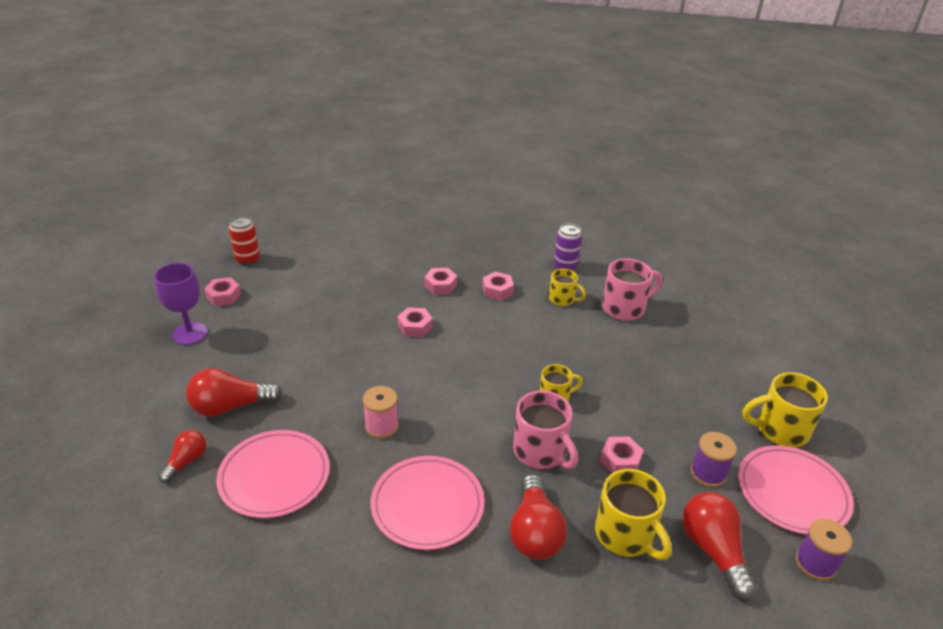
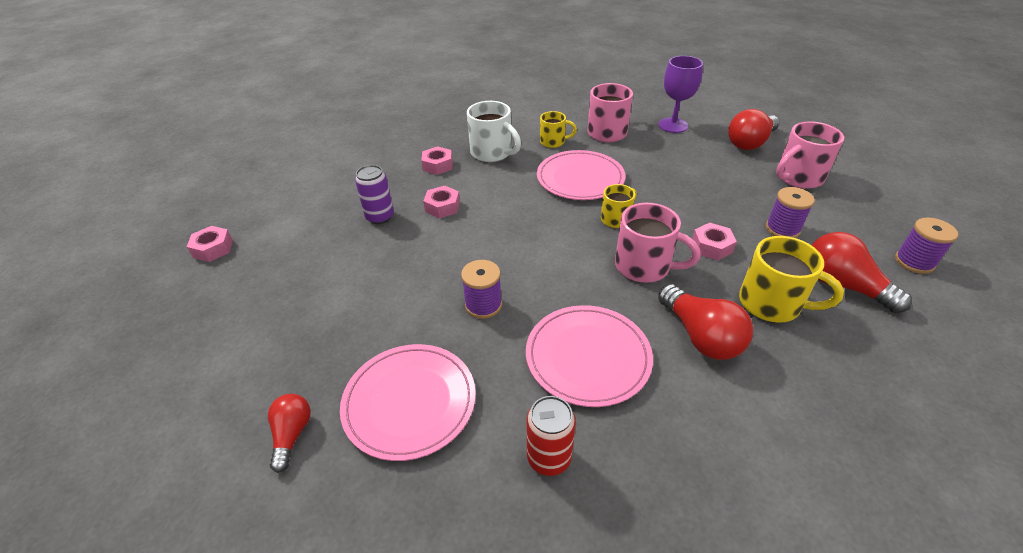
camera: 25 degrees left, 5 degrees up
purple goblet [154,263,208,345] -> purple goblet moved to [658,56,703,133]
red light bulb [186,368,282,417] -> red light bulb moved to [728,109,779,150]
red can [229,216,260,265] -> red can moved to [527,396,576,476]
pink spool [362,386,399,439] -> purple spool [461,260,502,319]
pink nut [483,272,514,301] -> white mug [467,101,521,162]
purple can [554,223,582,271] -> purple can moved to [355,165,394,224]
pink plate [738,445,854,535] -> pink plate moved to [537,150,625,200]
yellow mug [742,372,828,448] -> pink mug [776,122,844,189]

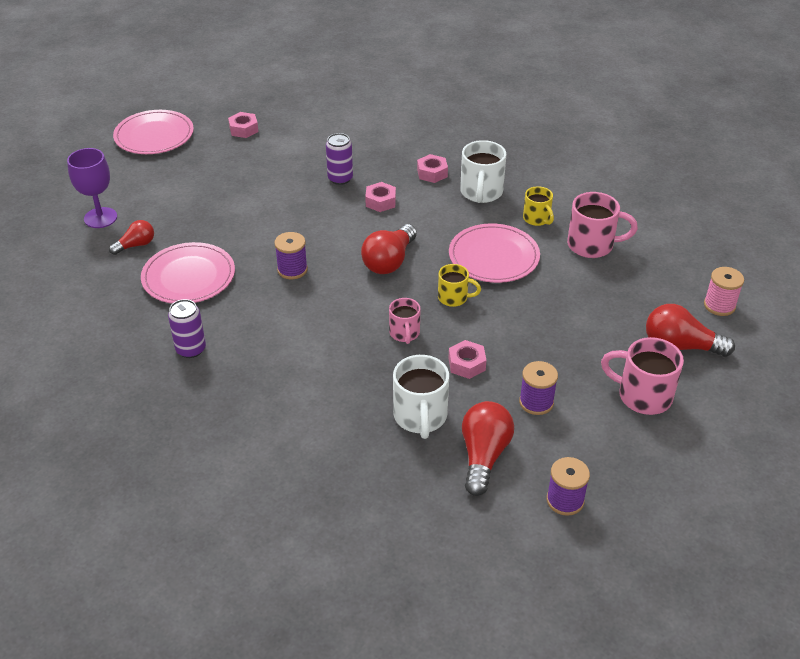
camera: 55 degrees right, 0 degrees up
pink plate [526,305,653,407] -> pink plate moved to [113,110,194,154]
red can [527,396,576,476] -> purple can [168,299,206,358]
pink mug [615,203,701,283] -> pink mug [389,298,420,344], size x0.61
purple goblet [658,56,703,133] -> purple goblet moved to [67,148,117,228]
red light bulb [658,284,753,360] -> red light bulb moved to [361,224,417,274]
yellow mug [739,236,844,323] -> white mug [393,355,449,439]
none -> pink spool [704,267,744,316]

